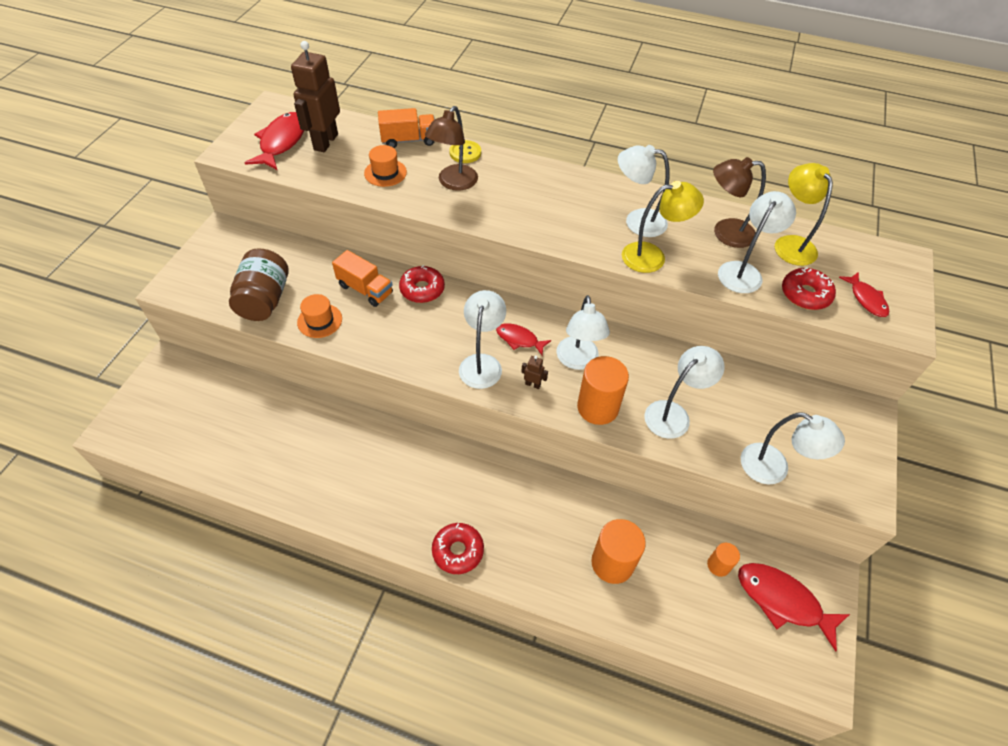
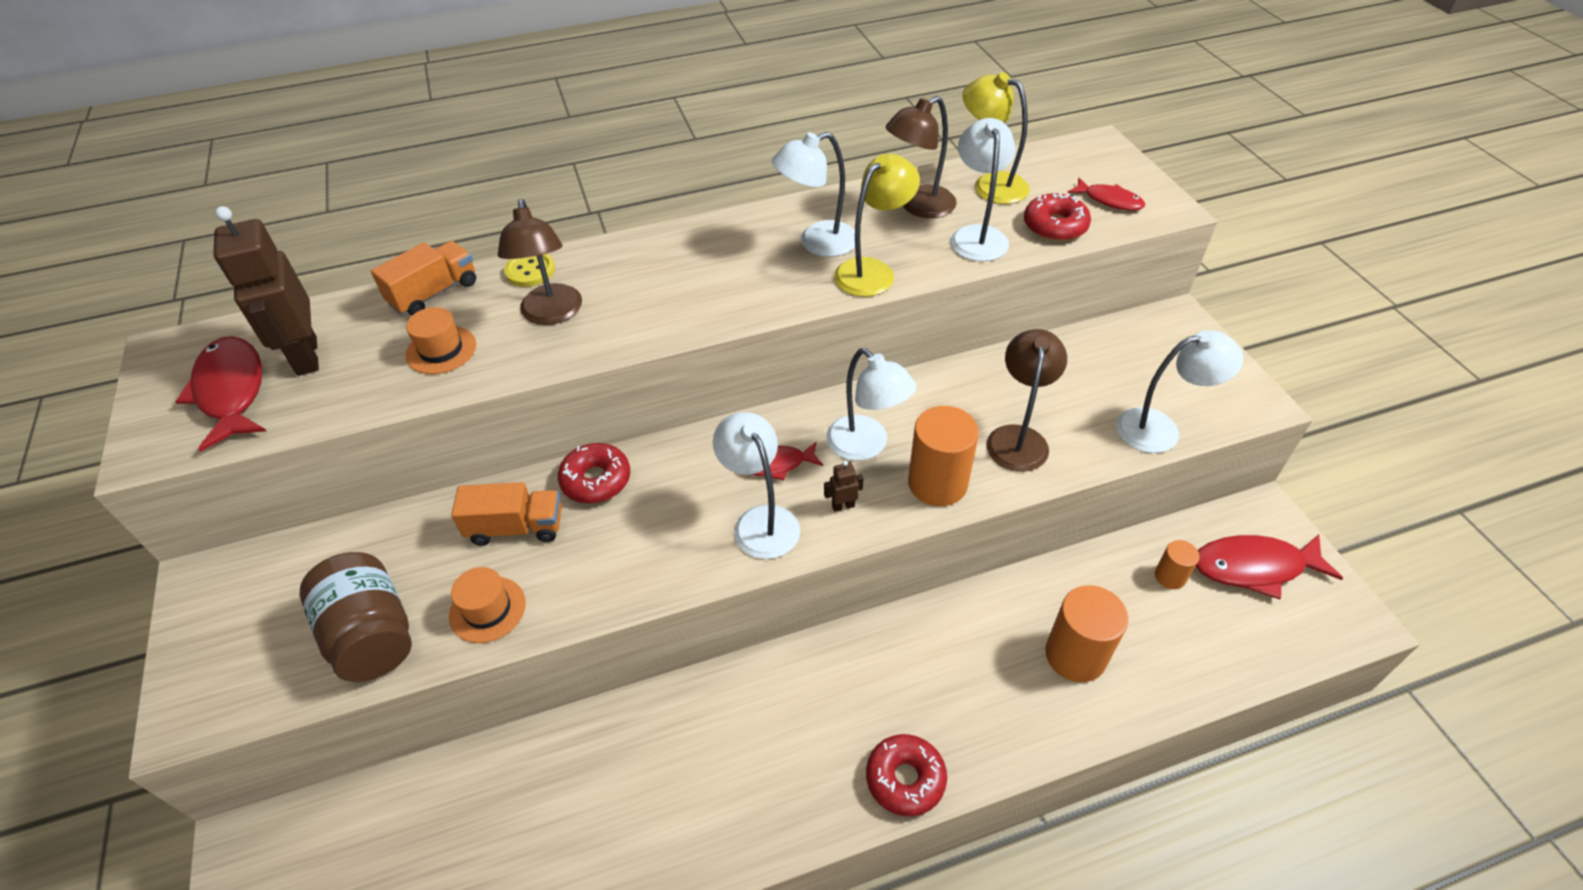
camera: 35 degrees left, 5 degrees down
white lamp [644,346,725,439] -> brown lamp [987,329,1067,472]

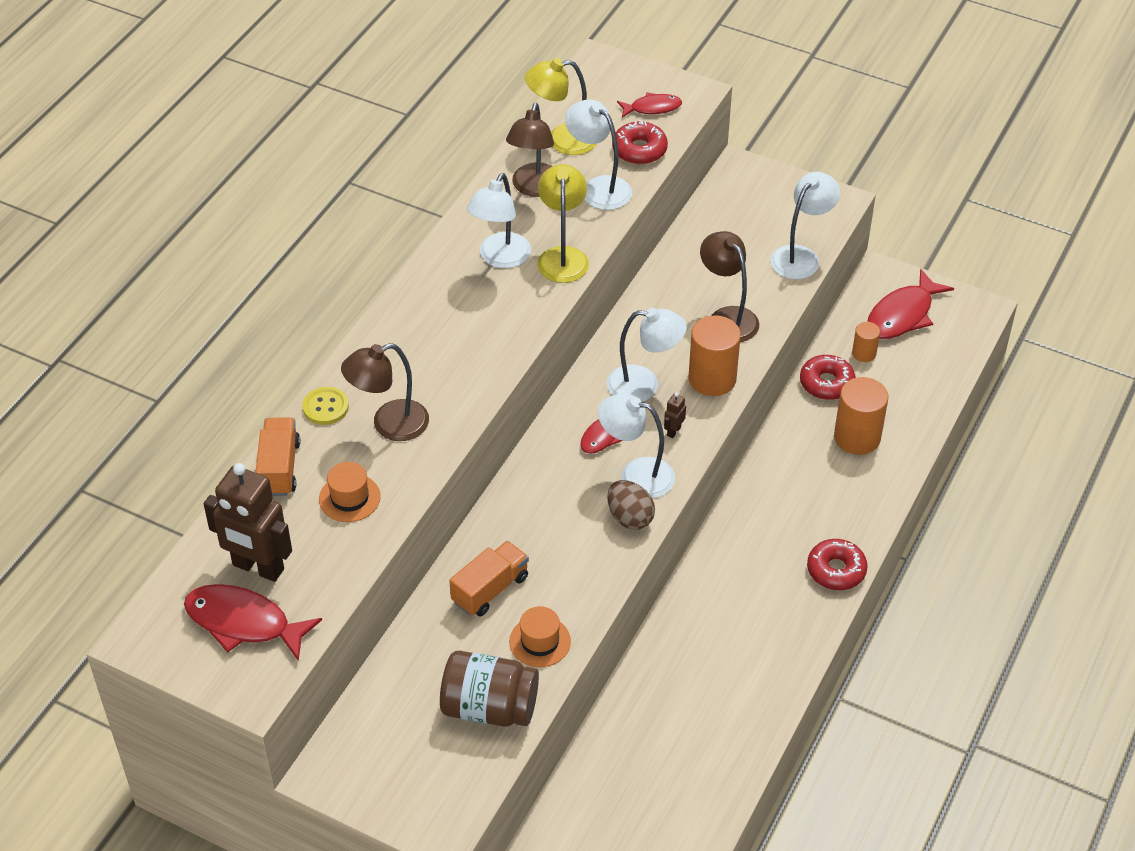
camera: 45 degrees left, 0 degrees up
brown lamp [498,199,582,325] -> brown lamp turned 120 degrees clockwise [341,343,429,441]
red donut [558,443,630,503] -> red donut moved to [800,355,856,400]
none -> brown egg [607,480,655,530]

